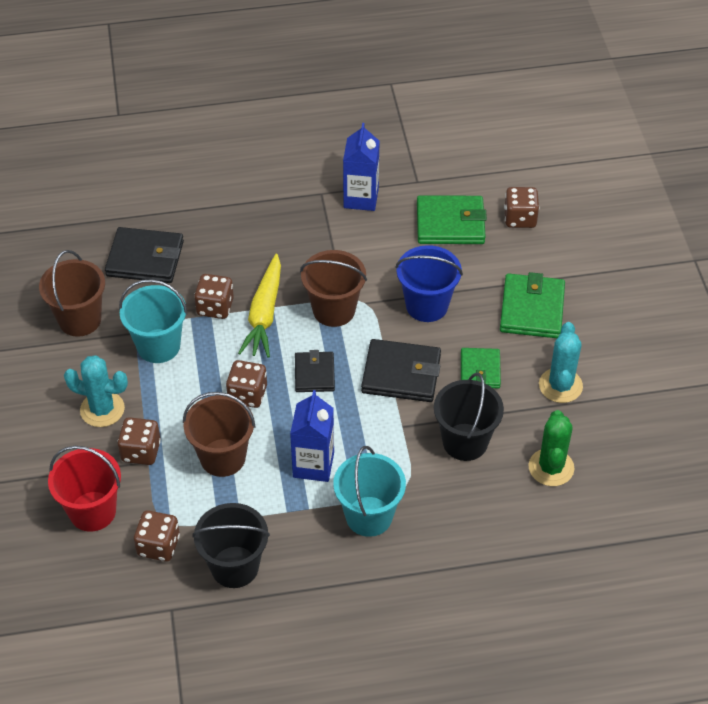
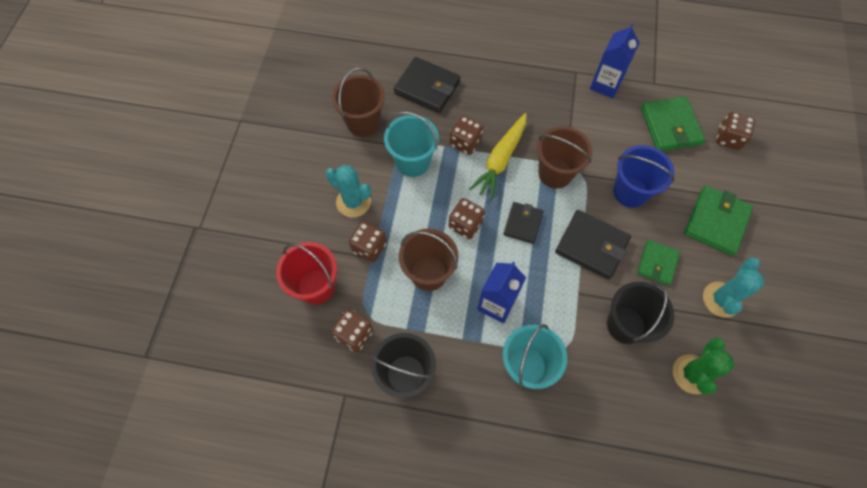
camera: 20 degrees right, 15 degrees up
green wallet [417,195,487,244] -> green wallet turned 60 degrees clockwise [641,96,705,151]

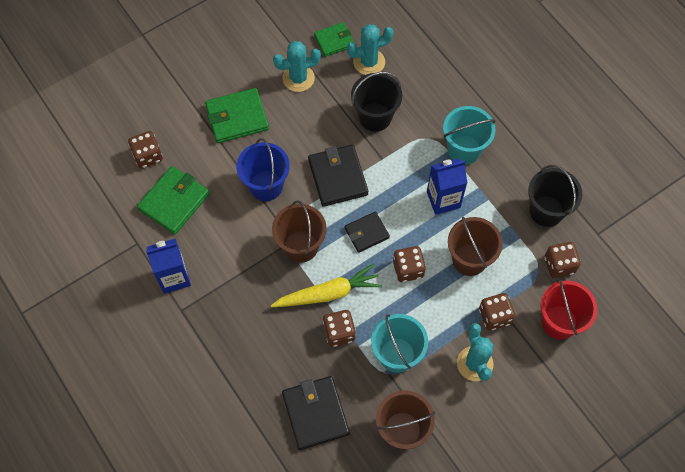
camera: 135 degrees left, 0 degrees up
green wallet [637,240,680,285] -> green wallet moved to [314,22,354,57]
green cactus [673,338,734,395] -> turquoise cactus [347,24,394,75]

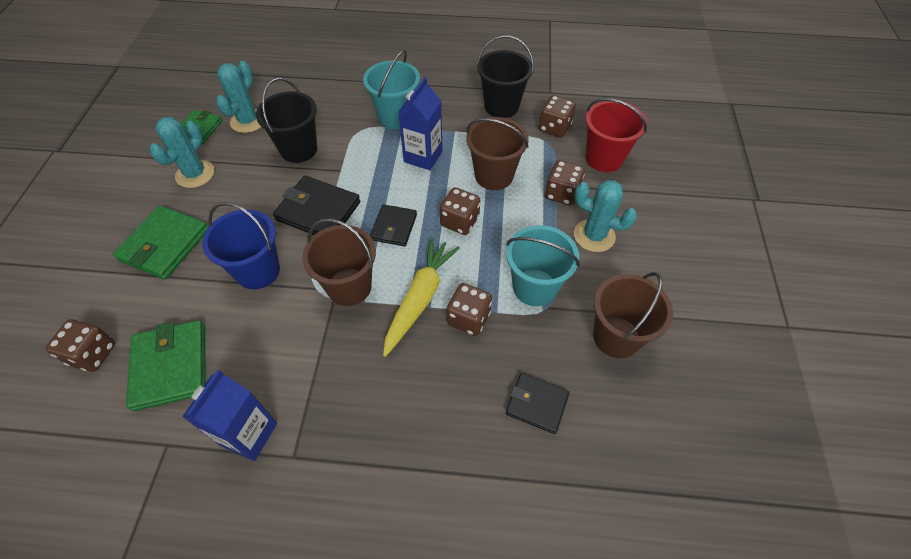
camera: 50 degrees left, 10 degrees down
black wallet [282,376,349,450] -> black wallet [506,373,569,434], size x0.63

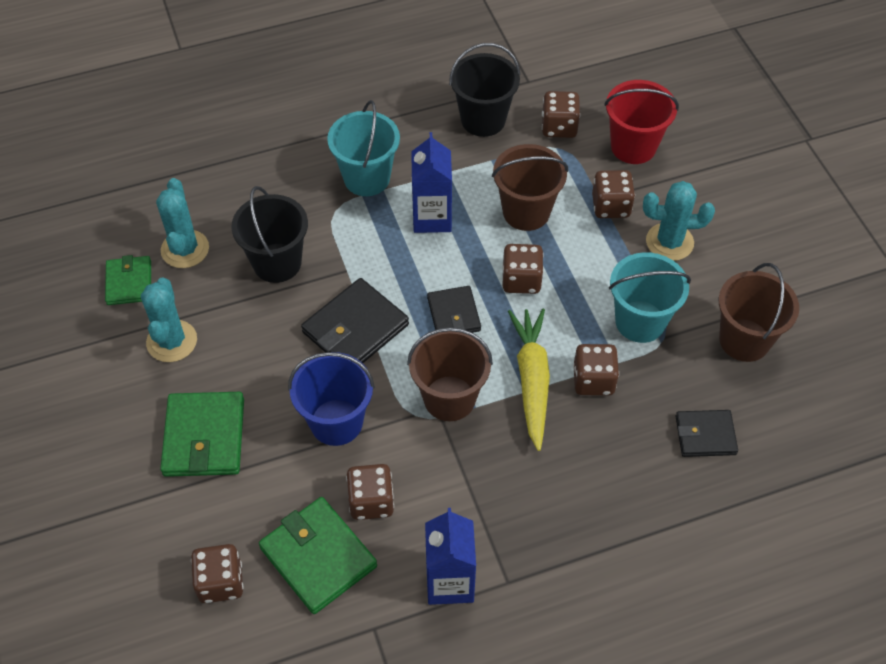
camera: 25 degrees left, 0 degrees up
black wallet [273,176,360,235] -> black wallet turned 45 degrees counterclockwise [301,278,409,363]
none -> brown dice [346,464,394,520]

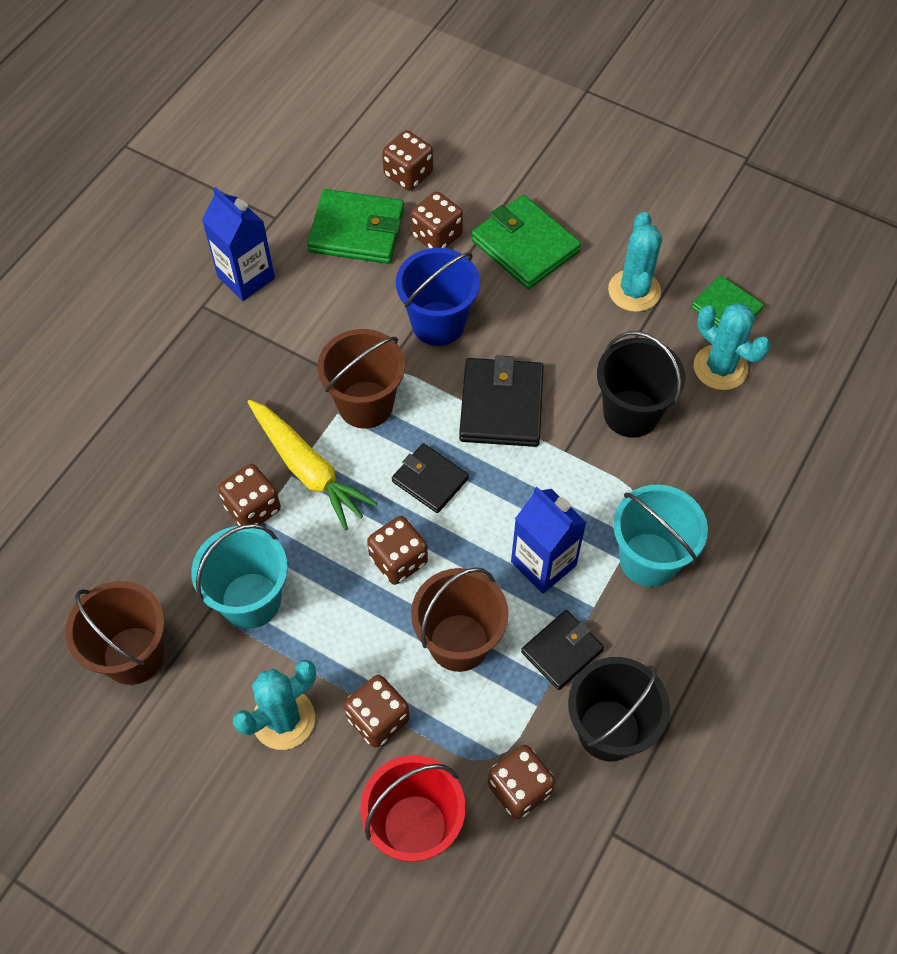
camera: 140 degrees right, 5 degrees up
turquoise cactus [141,278,197,362] -> turquoise cactus turned 45 degrees clockwise [608,212,662,312]
brown dice [346,464,394,520] -> brown dice moved to [411,192,463,249]
black wallet [675,410,738,457] -> black wallet moved to [521,610,604,690]

